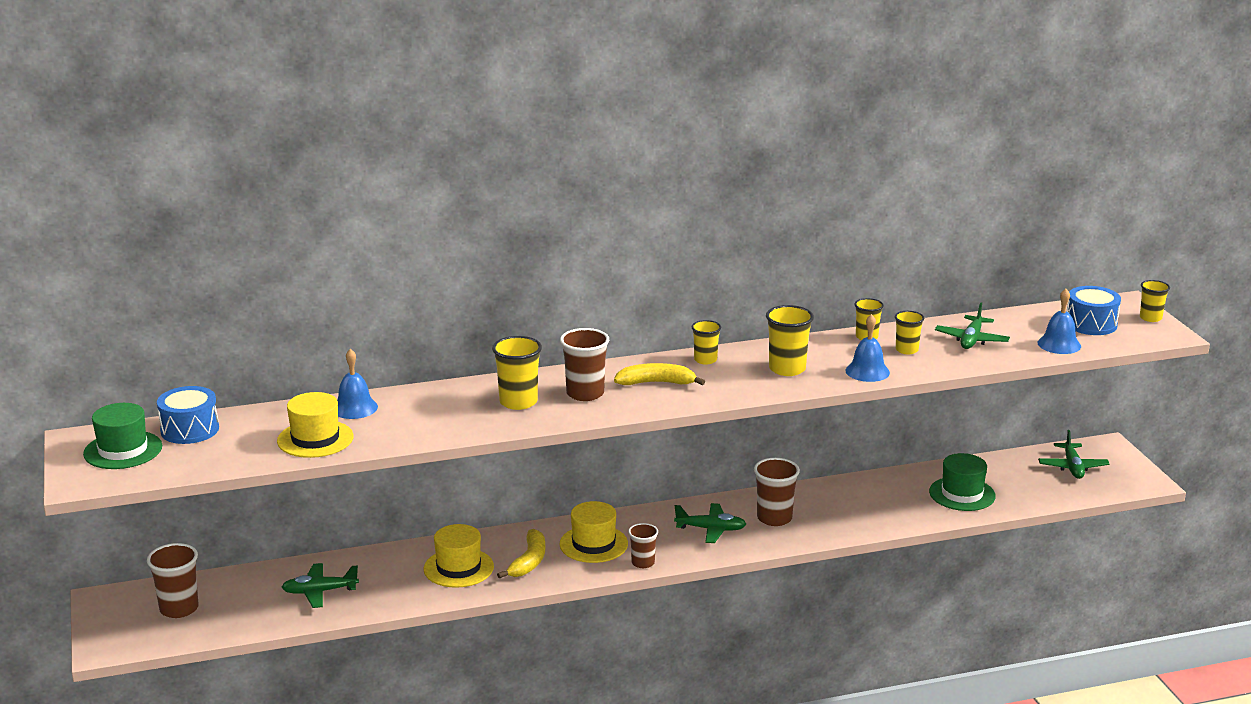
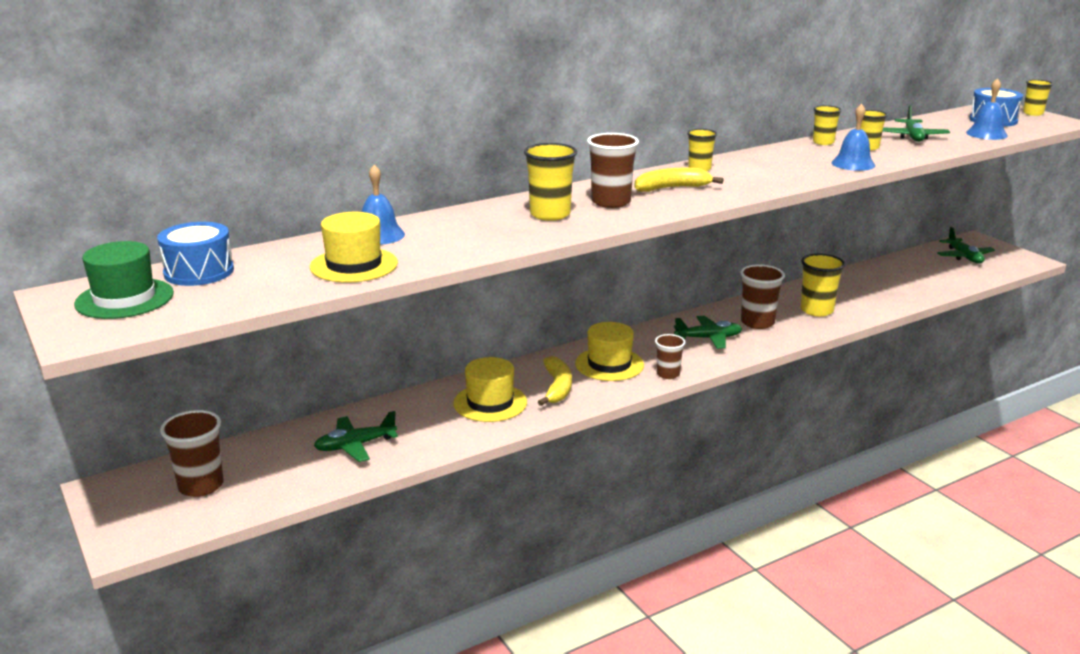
camera: 15 degrees left, 0 degrees up
yellow cup [766,305,814,376] -> yellow cup moved to [801,254,845,317]
green hat [929,453,996,511] -> none

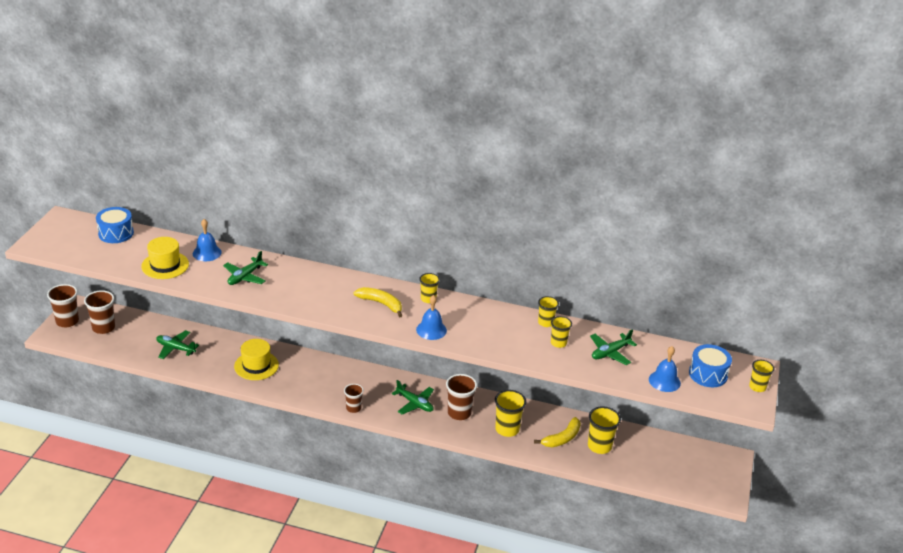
camera: 45 degrees right, 10 degrees up
green hat [74,241,174,319] -> none
yellow cup [524,143,577,221] -> yellow cup moved to [588,406,621,454]
yellow banana [538,356,572,406] -> yellow banana moved to [534,417,581,447]
yellow hat [575,322,644,381] -> none
brown cup [587,133,639,208] -> brown cup moved to [47,284,79,327]
blue bell [832,104,875,171] -> blue bell moved to [416,295,447,340]
green plane [937,227,995,264] -> green plane moved to [223,251,268,285]

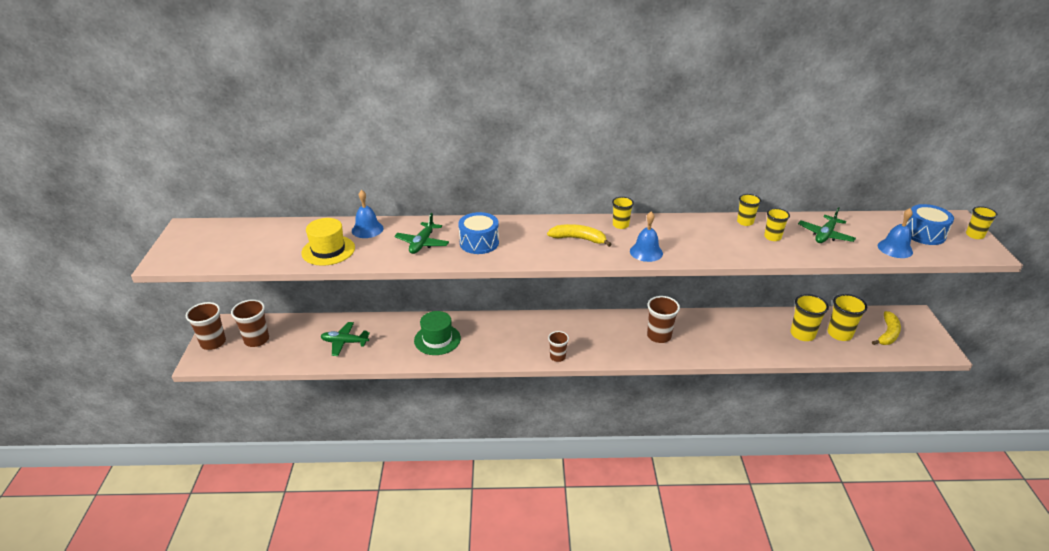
camera: 15 degrees left, 0 degrees up
blue drum [96,207,134,243] -> blue drum moved to [458,212,499,254]
yellow hat [234,339,279,380] -> green hat [414,311,461,355]
green plane [392,380,434,415] -> none
yellow cup [495,390,526,437] -> yellow cup moved to [828,294,867,341]
yellow banana [534,417,581,447] -> yellow banana moved to [872,311,901,345]

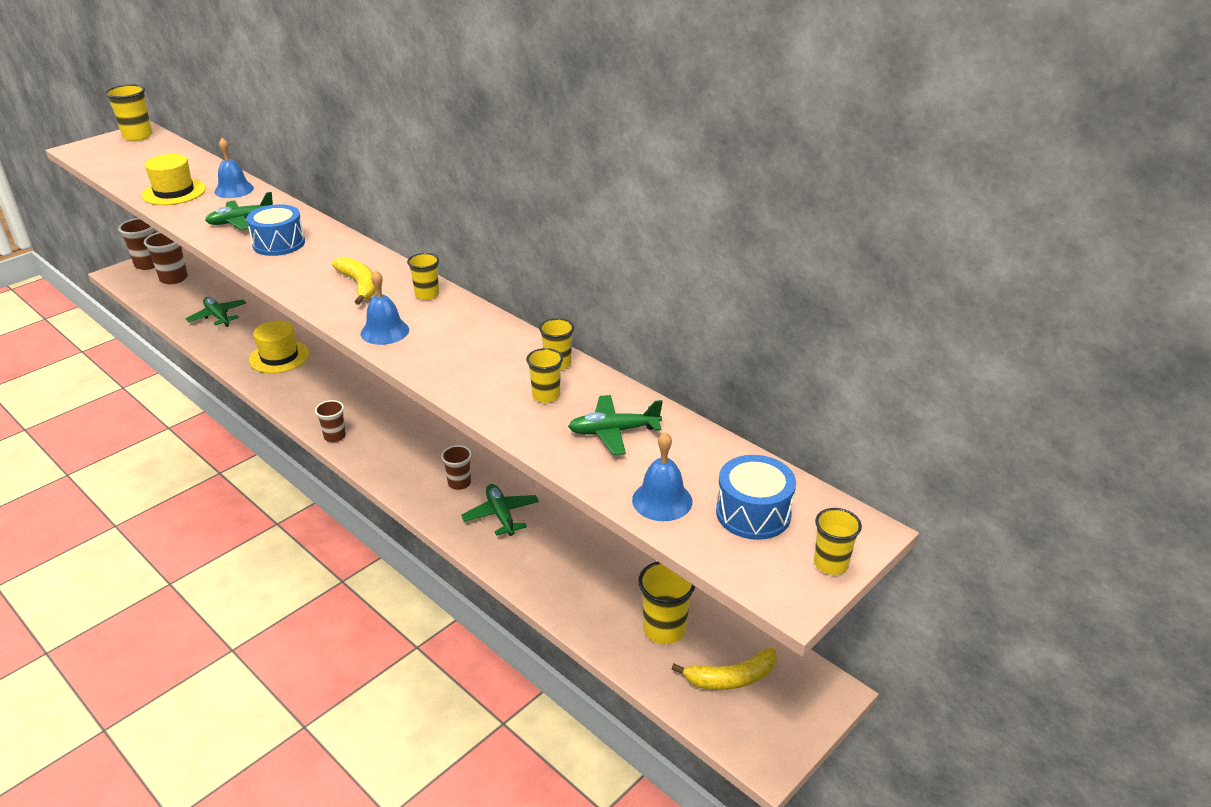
camera: 45 degrees right, 0 degrees up
green hat [414,311,461,355] -> yellow hat [249,320,309,373]
brown cup [647,296,680,343] -> brown cup [441,445,472,490], size x0.63
yellow cup [790,294,829,341] -> yellow cup moved to [105,84,153,141]
none -> green plane [461,484,539,536]

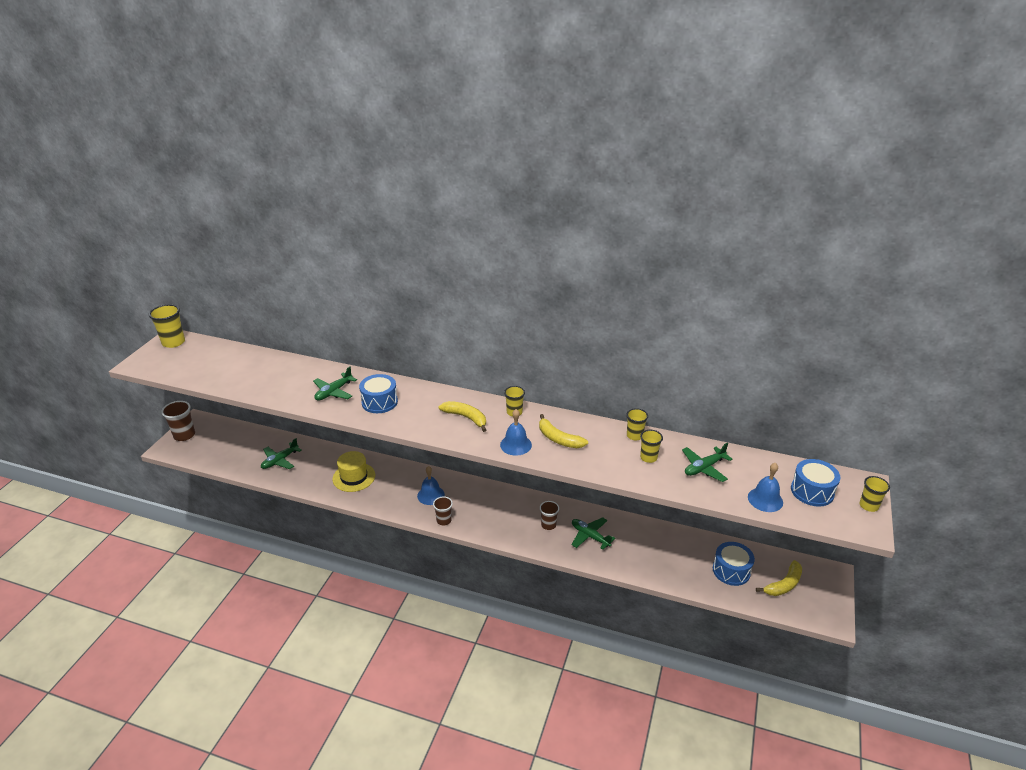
camera: 25 degrees left, 0 degrees up
yellow hat [142,154,206,205] -> none
brown cup [144,232,188,284] -> none
green plane [185,297,246,327] -> green plane turned 75 degrees counterclockwise [261,438,302,469]
blue bell [215,138,254,198] -> blue bell moved to [417,466,445,505]
yellow cup [638,561,695,644] -> blue drum [713,542,755,586]
none -> yellow banana [539,414,588,448]

